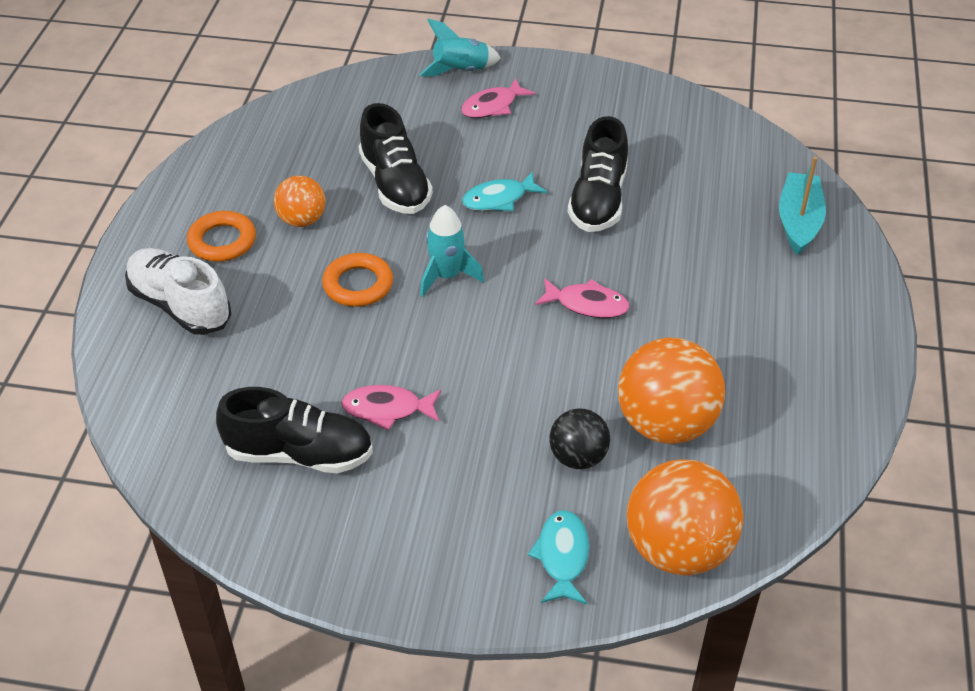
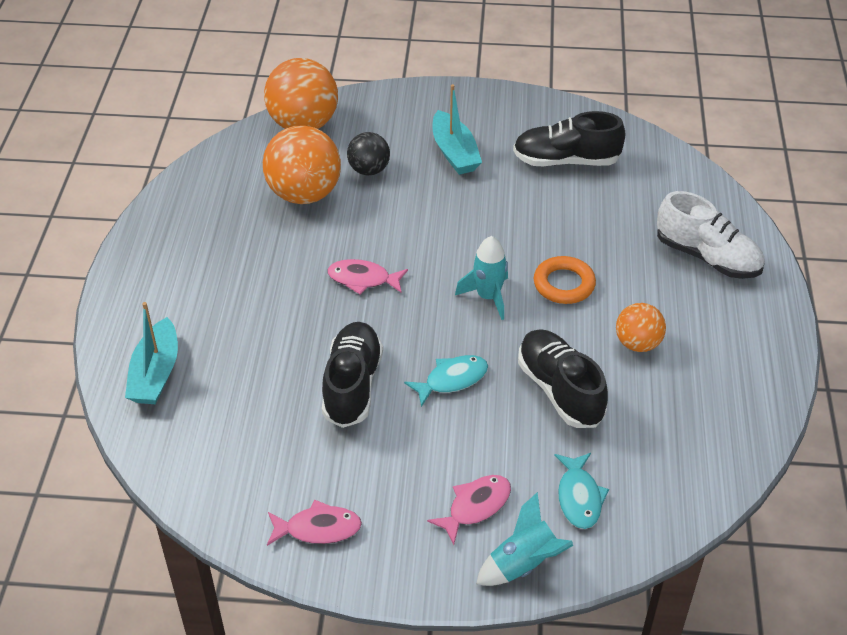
camera: 175 degrees right, 0 degrees up
orange ring [187,211,256,262] -> none
pink fish [341,385,441,430] -> pink fish moved to [267,500,362,546]
turquoise fish [528,510,589,605] -> turquoise fish moved to [554,453,609,529]
none -> turquoise boat [433,84,482,175]

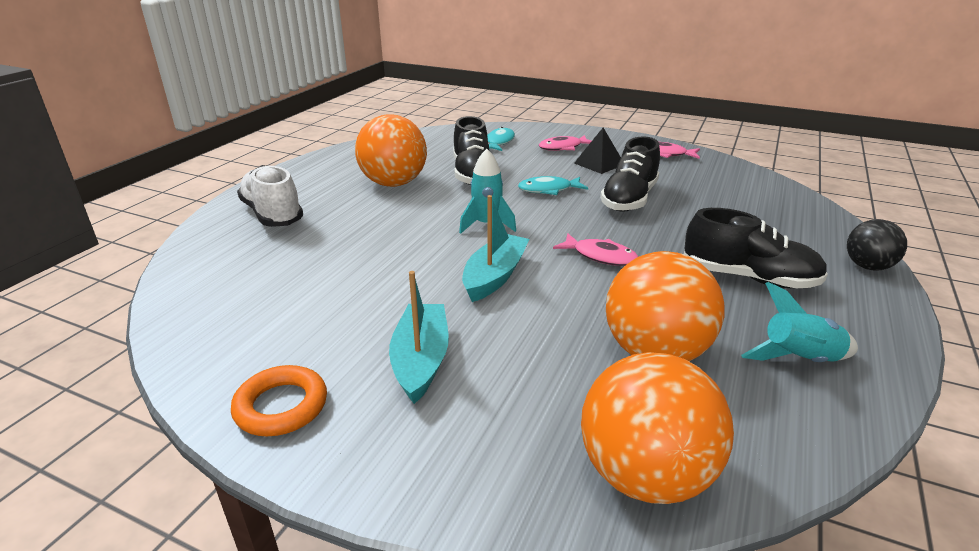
camera: 160 degrees left, 15 degrees down
turquoise boat [125,302,178,405] -> turquoise boat moved to [462,195,530,302]
black ball [347,132,390,175] -> black ball moved to [847,219,907,271]
turquoise rocket [476,492,573,586] -> turquoise rocket moved to [741,282,858,362]
black shoe [513,111,626,166] -> black shoe moved to [684,208,828,288]
orange ring [534,256,596,304] -> orange ring moved to [231,365,327,436]
orange ball [616,303,666,352] -> orange ball [355,114,427,187], size x1.76
none -> black pyramid [574,128,621,174]

